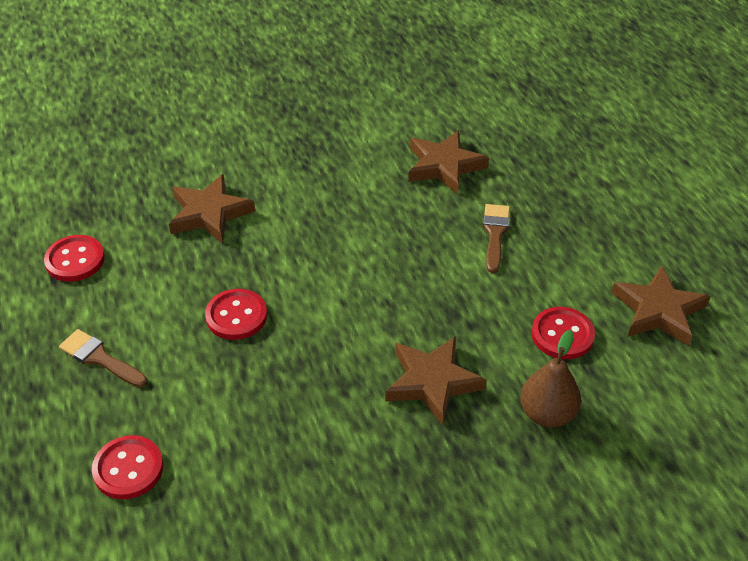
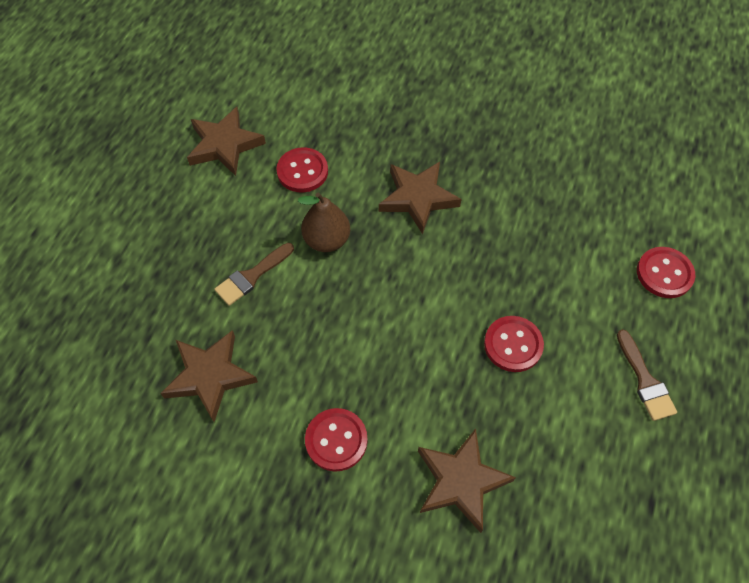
camera: 140 degrees left, 15 degrees up
red button [44,235,105,282] -> red button moved to [305,408,368,472]
brown pear [520,330,581,428] -> brown pear moved to [298,193,350,252]

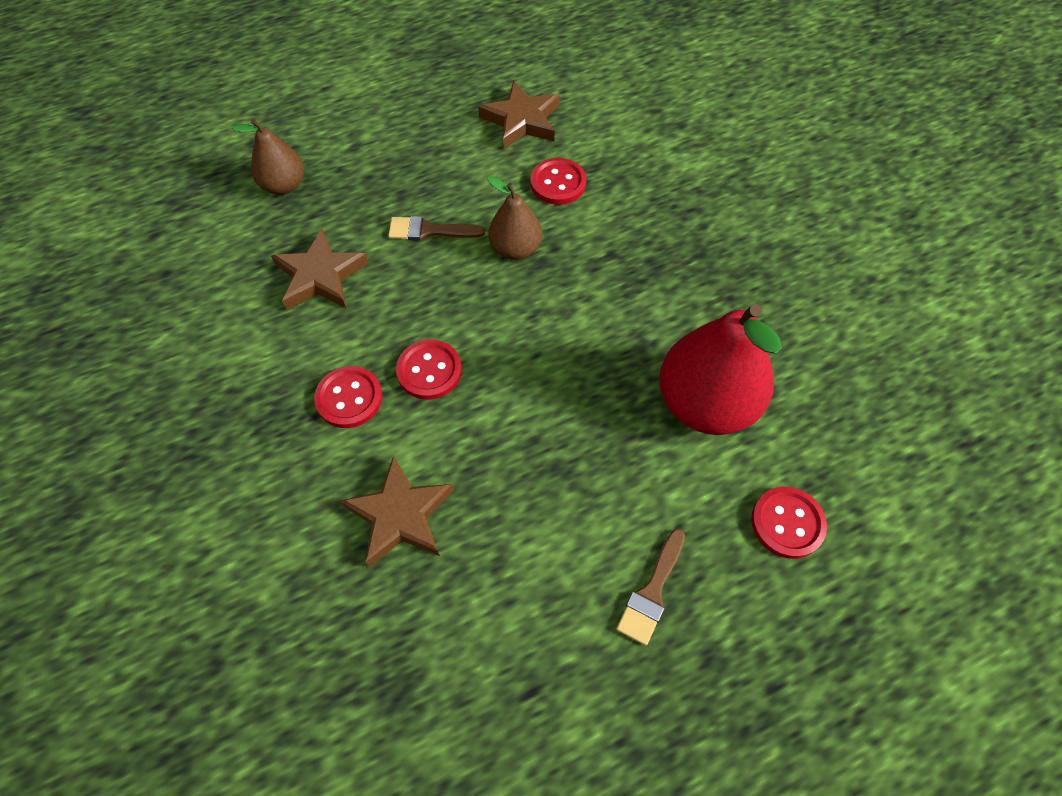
camera: 45 degrees right, 0 degrees up
brown star [379,162,462,234] -> none
red button [484,316,544,372] -> red button moved to [396,339,462,400]
none -> brown pear [231,119,304,195]
none -> red pear [659,304,782,435]

